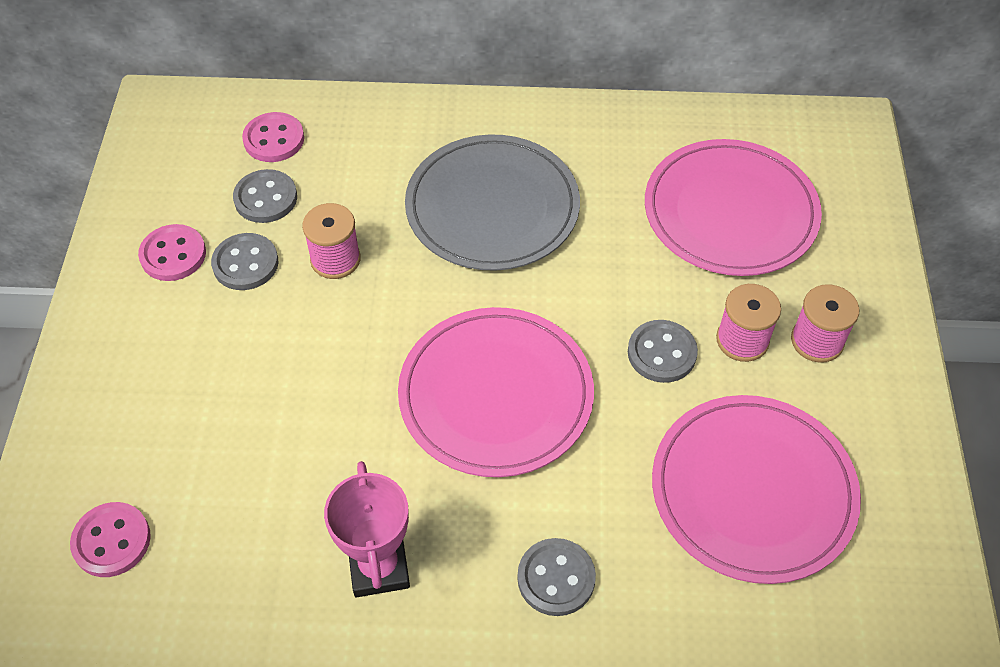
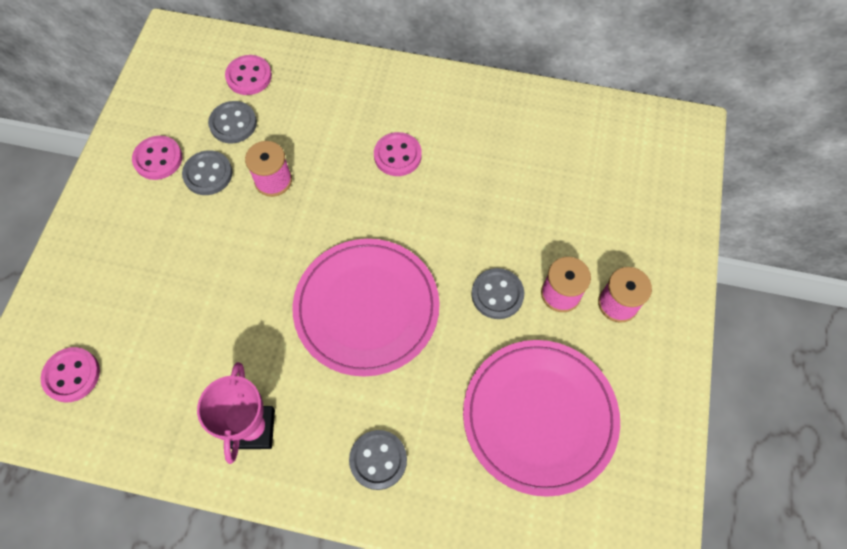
camera: 10 degrees right, 10 degrees up
grey plate [405,134,580,271] -> pink button [374,132,422,176]
pink plate [645,139,822,276] -> none

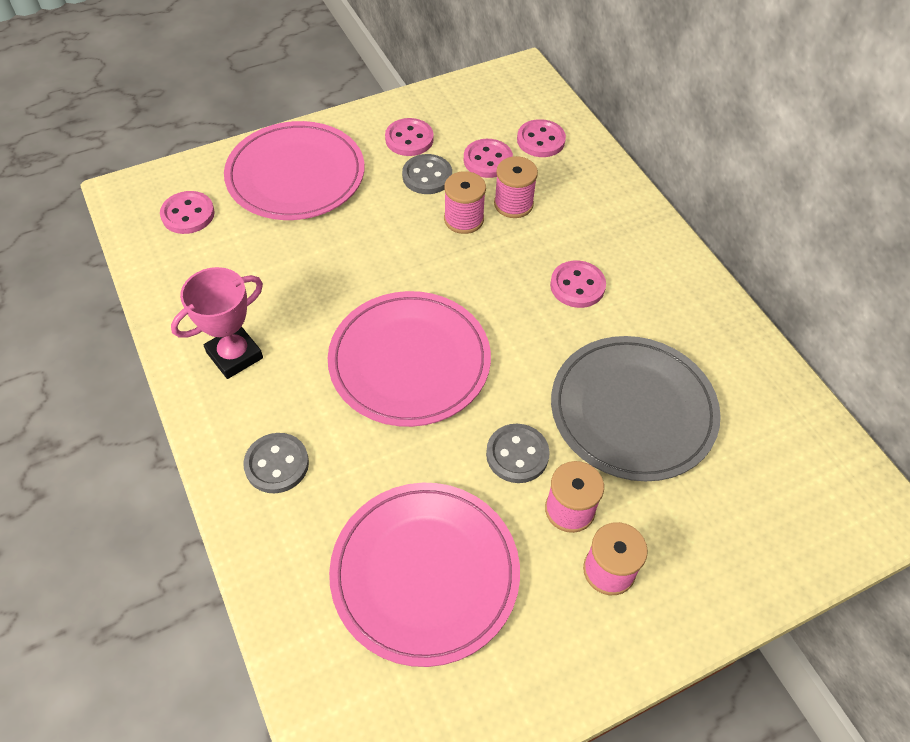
camera: 50 degrees right, 10 degrees down
grey button [208,101,257,144] -> pink button [464,139,513,178]
none -> pink plate [224,121,365,220]
none -> pink spool [494,156,538,218]
none -> grey plate [551,336,721,481]

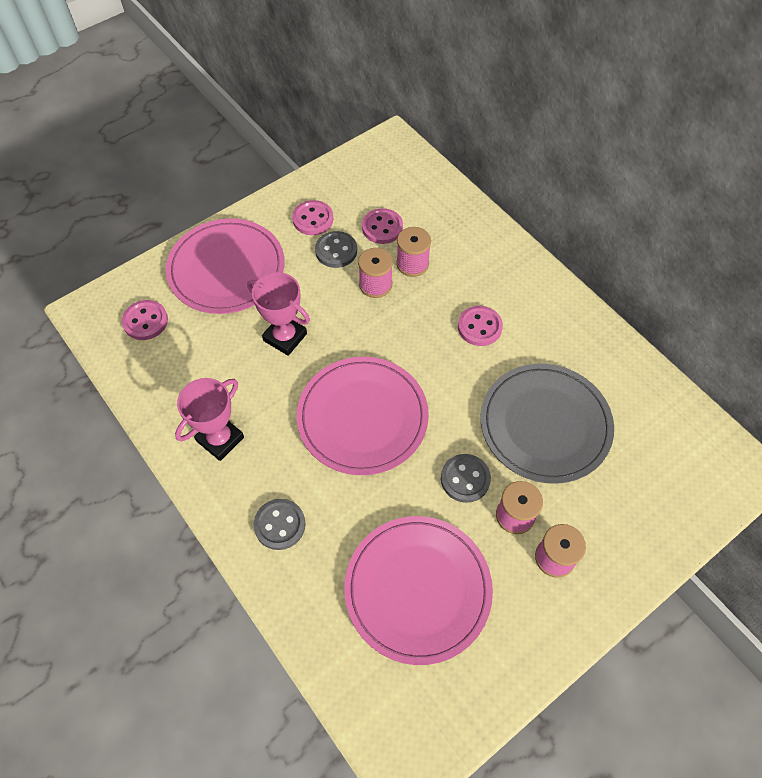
camera: 10 degrees left, 5 degrees up
pink button [517,119,566,157] -> none
none -> pink trophy [247,272,310,356]

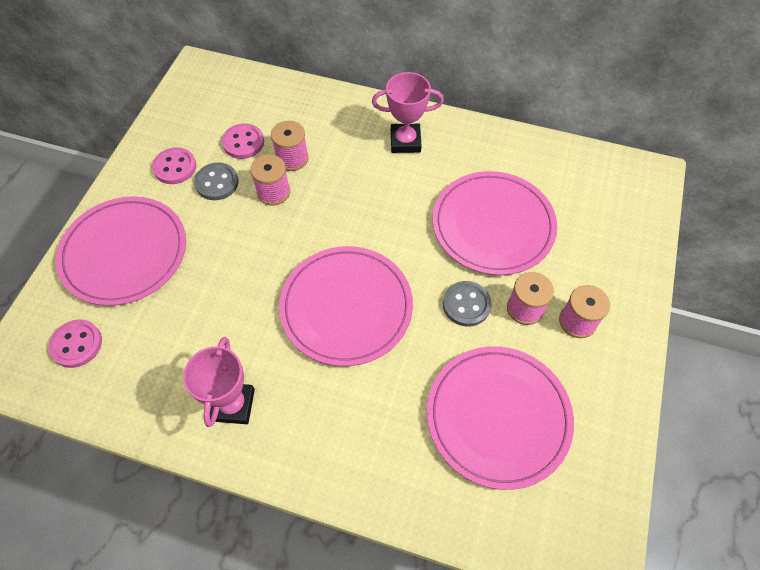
camera: 35 degrees left, 0 degrees up
pink trophy [247,272,310,356] -> pink trophy moved to [372,72,444,153]
grey button [254,499,305,550] -> none
pink button [458,306,503,346] -> none
grey plate [481,364,614,484] -> pink plate [433,171,557,275]

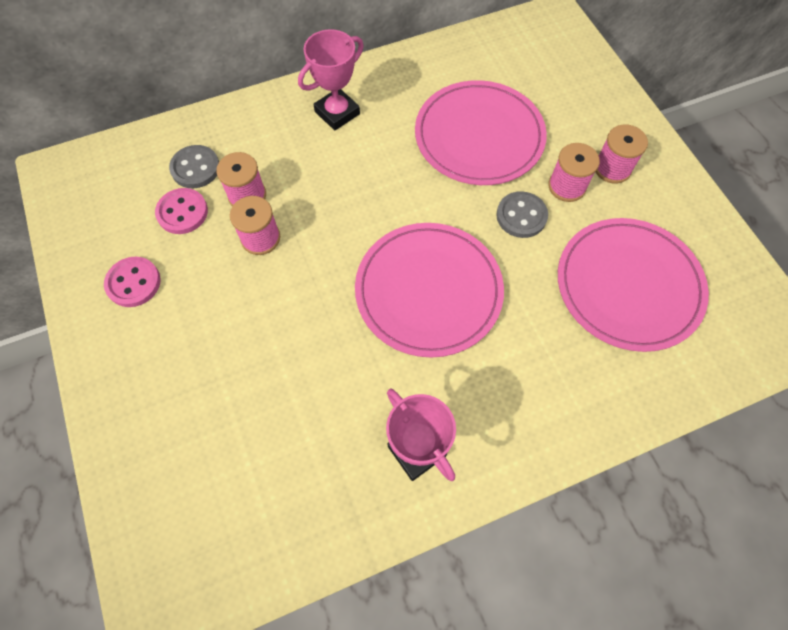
camera: 40 degrees left, 5 degrees up
pink button [48,320,102,368] -> none
pink plate [56,196,186,306] -> none
grey button [194,163,239,200] -> grey button moved to [169,145,219,188]

